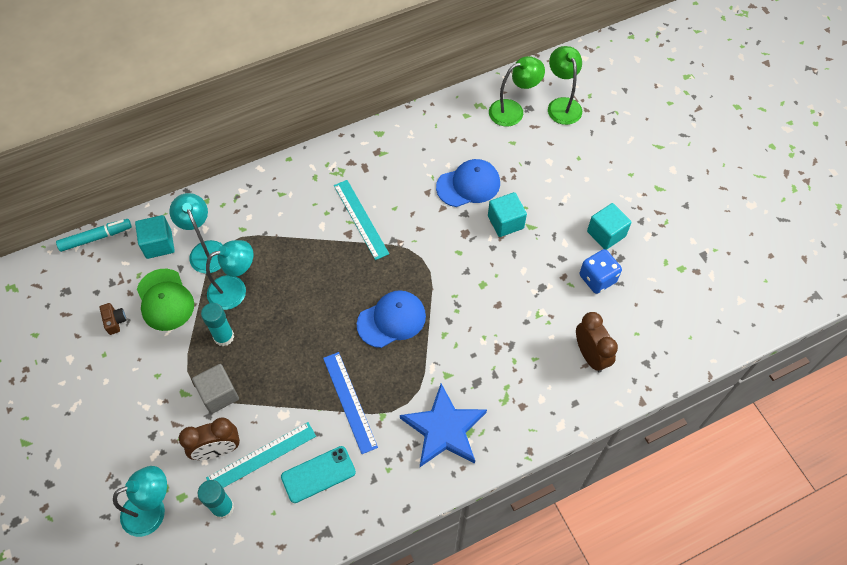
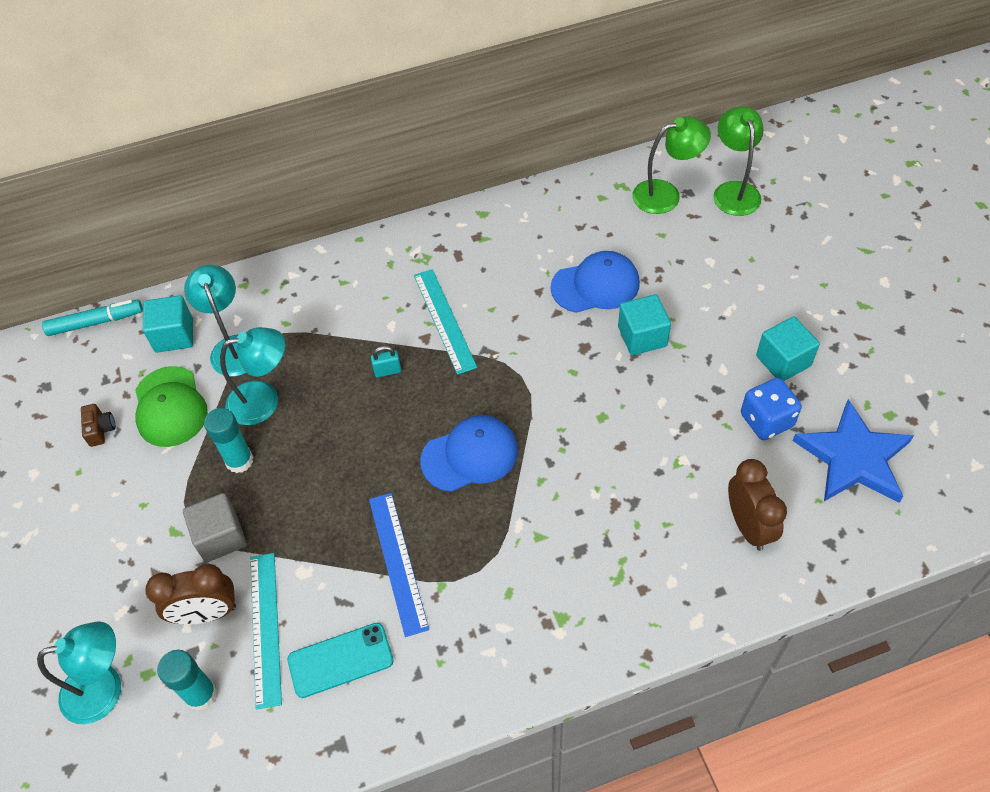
camera: 10 degrees right, 5 degrees down
turquoise ruler [206,422,316,488] -> turquoise ruler turned 75 degrees counterclockwise [250,553,282,710]
blue star [400,384,487,467] -> blue star moved to [793,399,914,503]
none -> turquoise padlock [371,346,401,378]

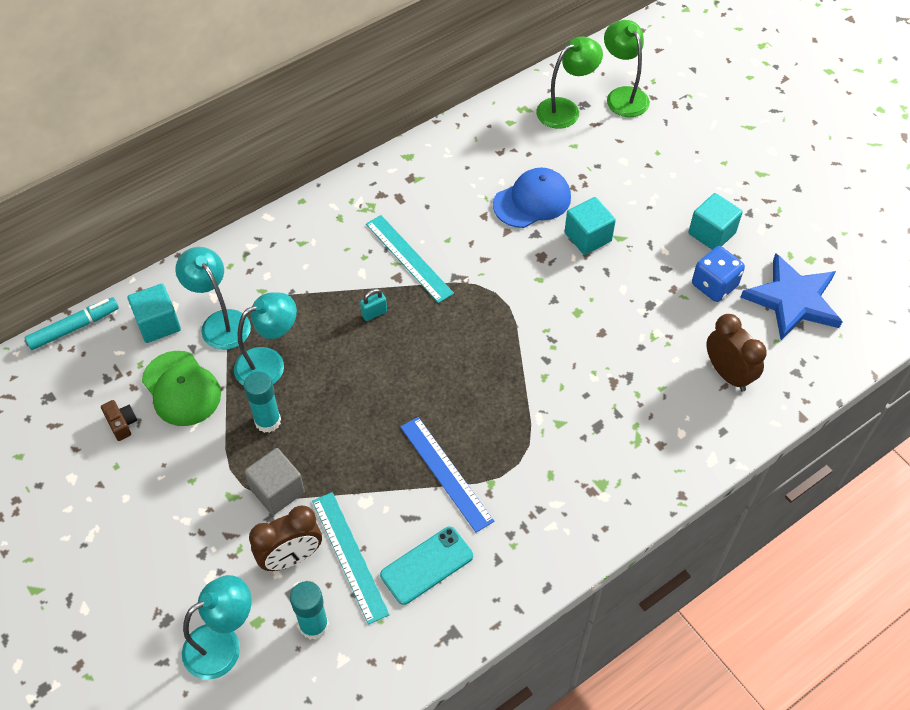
camera: 20 degrees left, 0 degrees up
blue cap [420,415,518,492] -> none

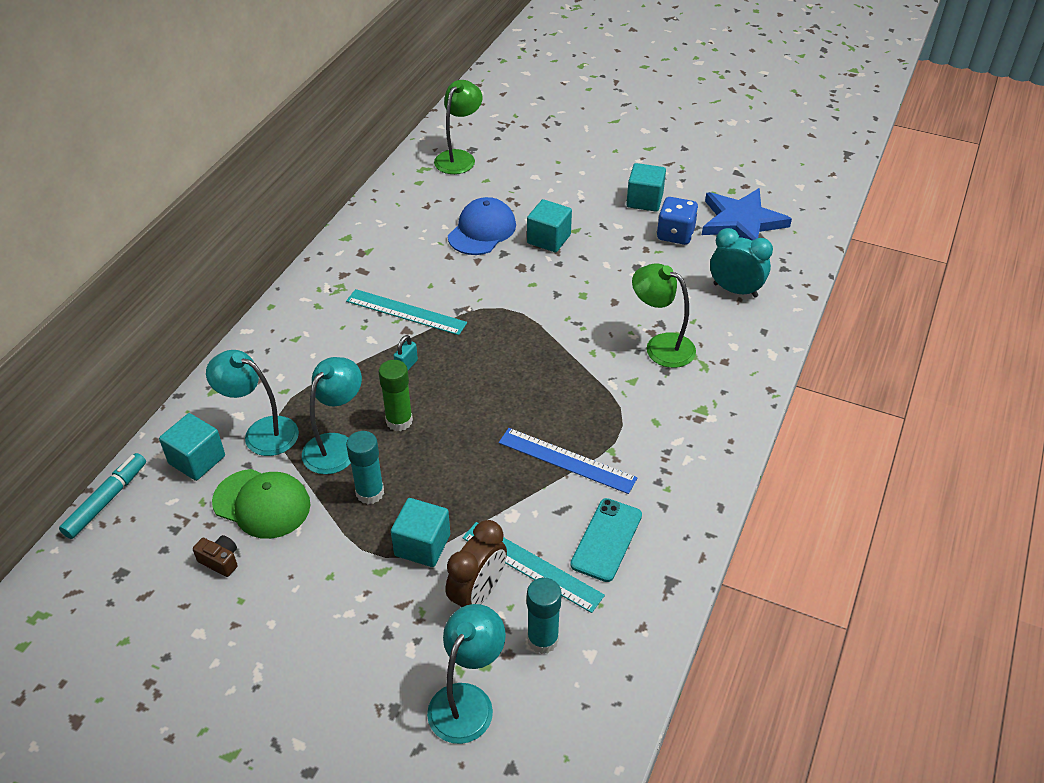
camera: 30 degrees left, 10 degrees down
grey cube [244,448,305,515] -> turquoise cube [391,498,450,567]
green lamp [604,20,650,117] -> green lamp moved to [632,263,696,368]
brown clock [706,314,767,391] -> turquoise clock [710,228,773,298]
none -> green glue stick [379,360,413,431]

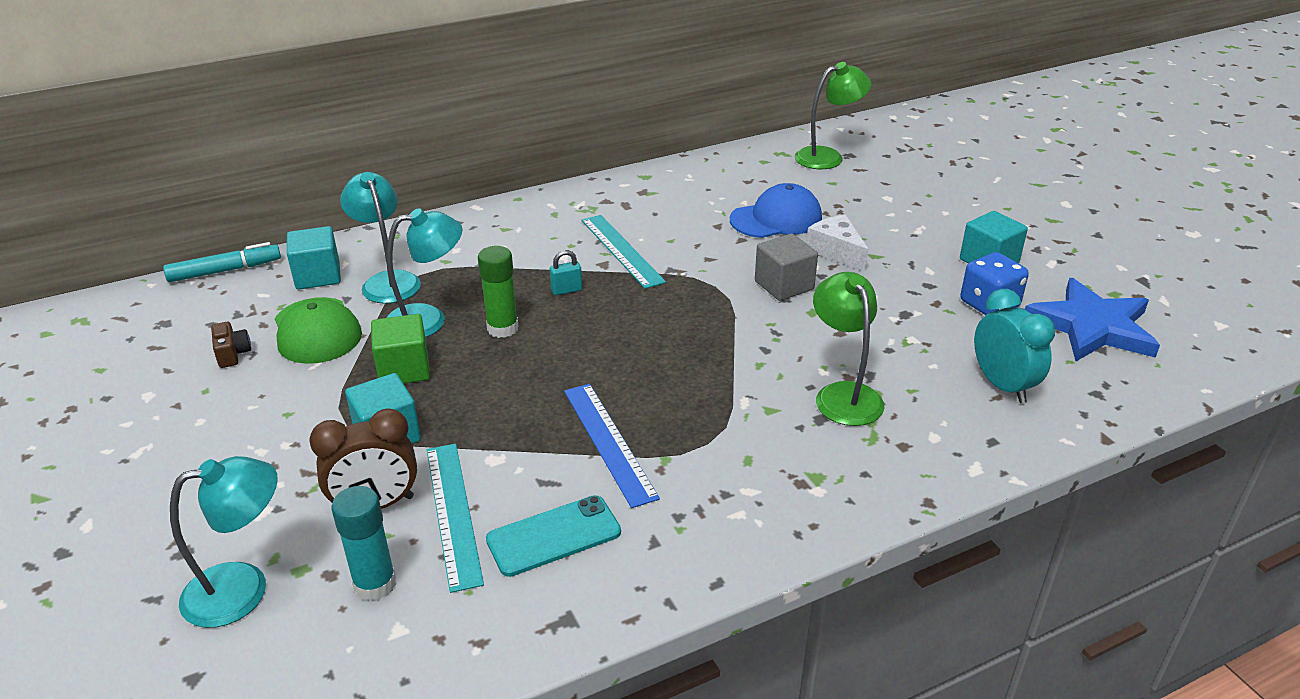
camera: 40 degrees right, 10 degrees down
turquoise glue stick [346,431,384,504] -> green cube [371,314,430,384]
turquoise cube [527,199,572,252] -> white cheese [806,215,868,272]
none -> grey cube [755,234,818,301]

